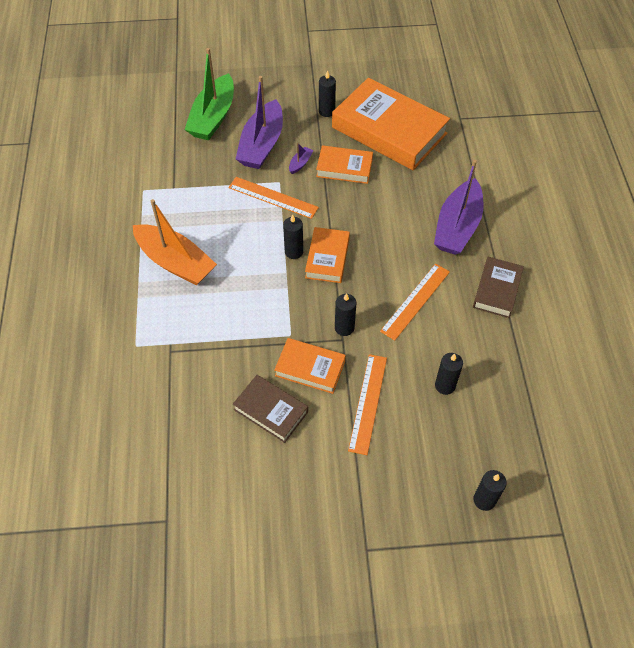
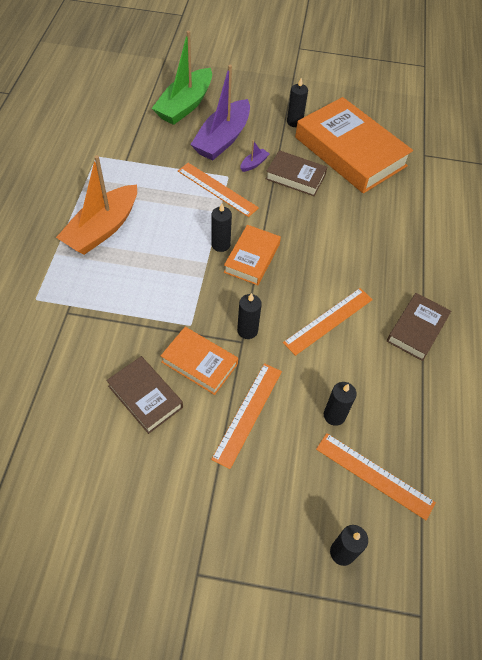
camera: 10 degrees right, 0 degrees up
orange boat [133,199,217,285] -> orange boat turned 75 degrees clockwise [56,155,137,255]
orange book [316,145,373,184] -> brown book [266,150,327,196]
purple boat [434,160,484,255] -> none
none -> orange ruler [316,433,436,520]

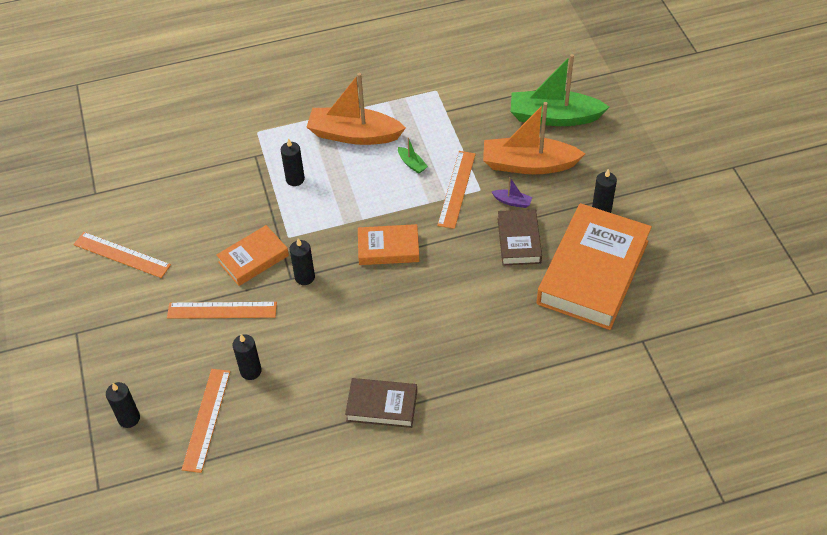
camera: 70 degrees right, 5 degrees down
brown book [106,356,183,434] -> none
orange book [161,327,238,395] -> orange book turned 45 degrees clockwise [216,225,289,286]
purple boat [190,65,250,160] -> orange boat [483,102,585,174]
black candle [211,204,232,252] -> black candle moved to [281,138,305,186]
orange ruler [283,288,373,356] -> orange ruler moved to [74,232,171,278]
none -> green boat [398,137,428,174]

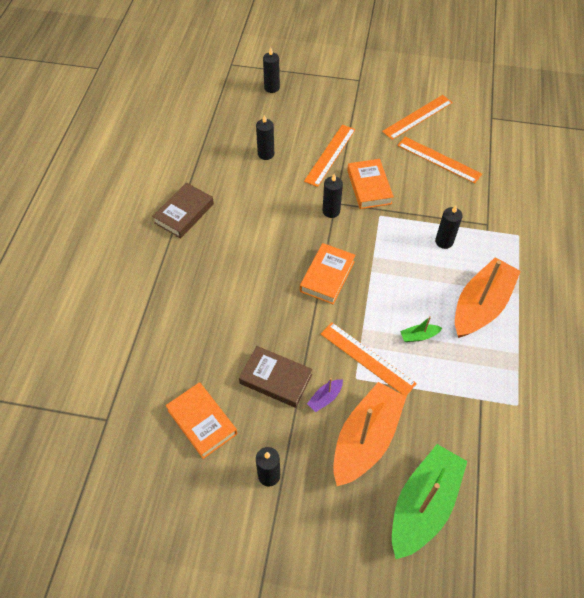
camera: 115 degrees right, 5 degrees up
orange ruler [182,369,230,473] -> orange ruler moved to [397,137,482,184]
orange book [537,203,652,330] -> orange book [166,382,237,459], size x0.51

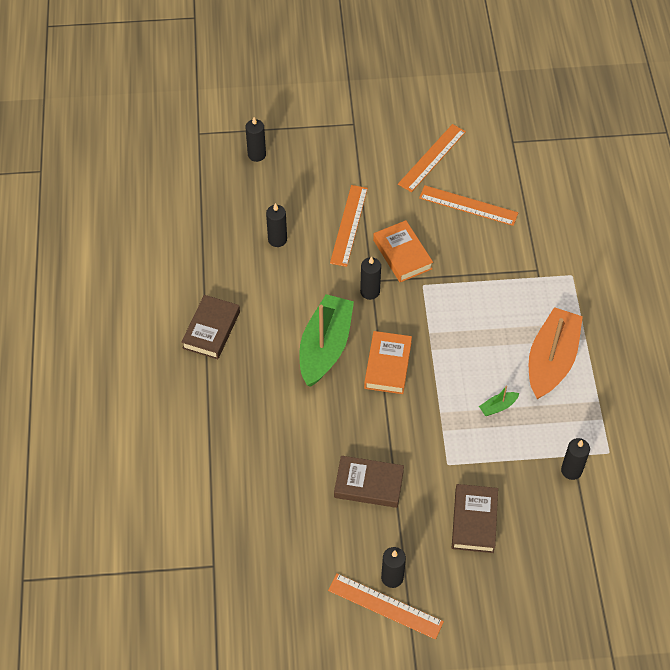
camera: 15 degrees left, 0 degrees up
orange book [166,382,237,459] -> none
purple boat [307,378,343,412] -> none
orange ruler [321,322,417,396] -> orange ruler moved to [328,573,444,640]
orange boat [333,382,406,486] -> brown book [452,484,498,553]
green boat [392,444,467,559] -> green boat moved to [299,294,354,387]
black candle [435,205,463,249] -> black candle moved to [561,438,590,480]

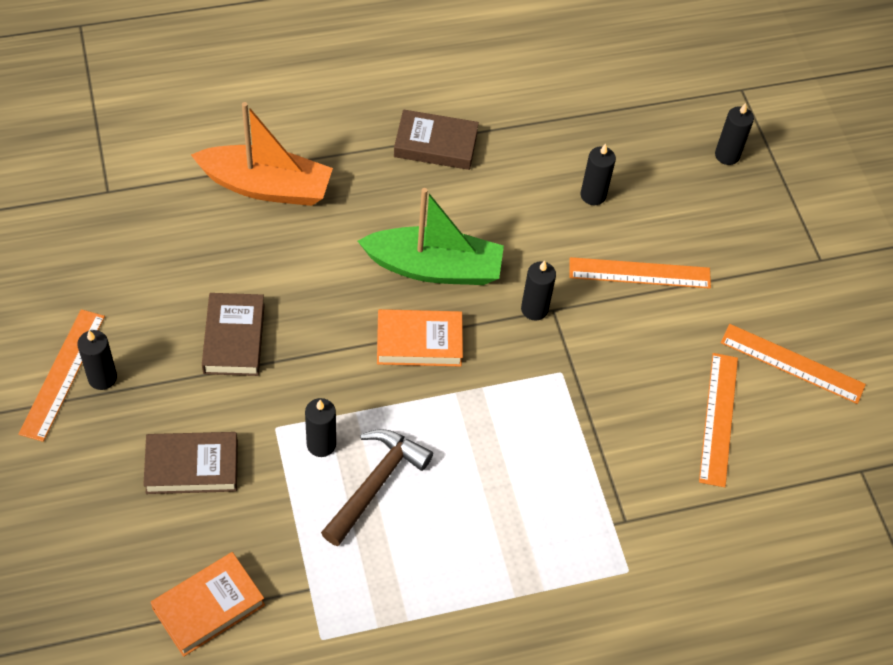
camera: 75 degrees right, 0 degrees up
orange book [373,220,433,282] -> orange book moved to [151,552,265,657]
green boat [479,386,519,416] -> brown hammer [321,429,433,546]
orange boat [529,307,583,399] -> orange boat moved to [191,102,333,206]
black candle [561,438,590,480] -> black candle moved to [305,398,336,457]

